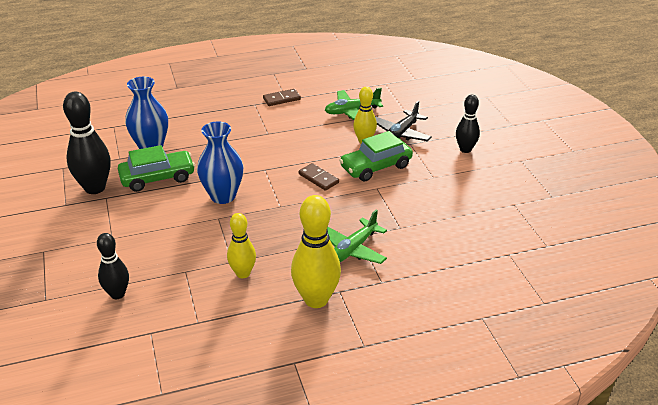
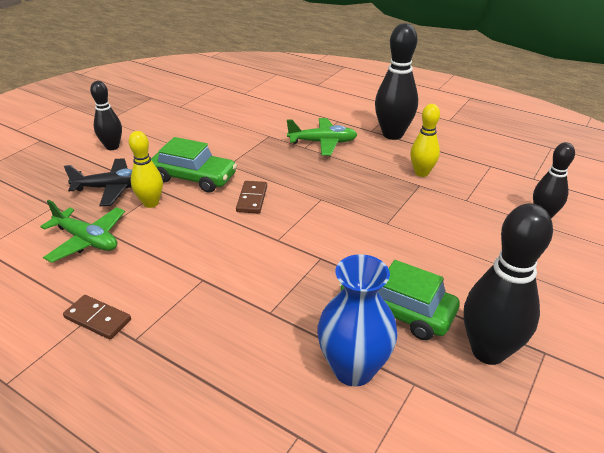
camera: 130 degrees left, 0 degrees up
blue vase [197,122,244,204] -> none
yellow bowling pin [291,195,341,308] -> black bowling pin [375,23,418,140]

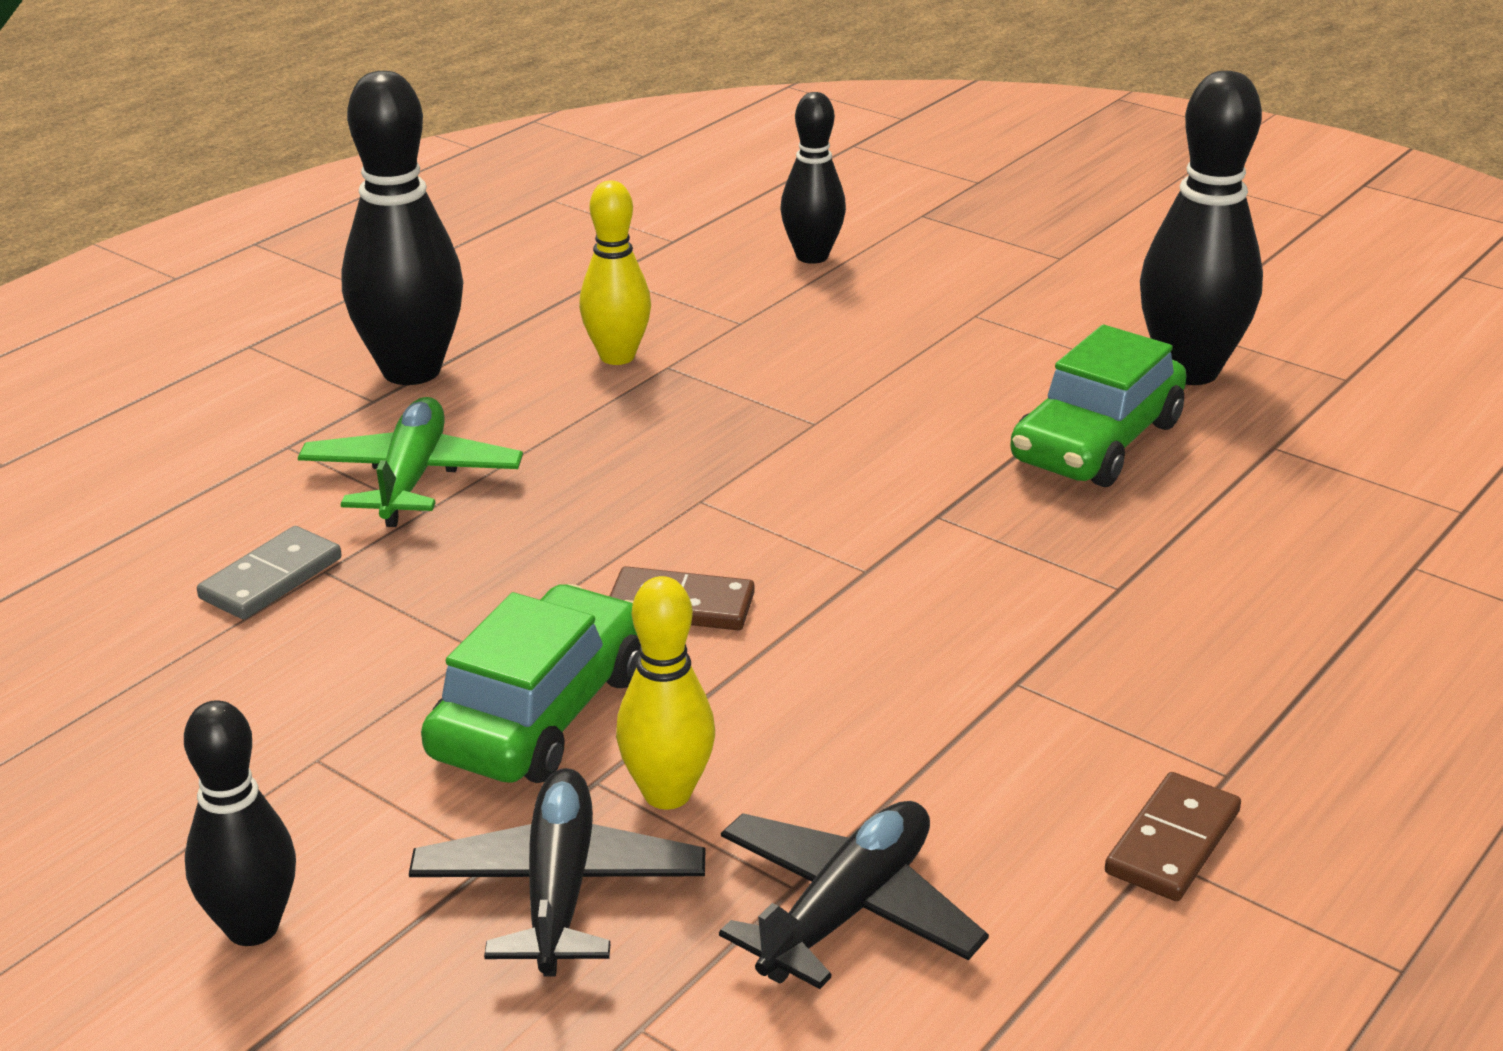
camera: 85 degrees left, 5 degrees down
green plane [40,200,125,263] -> black plane [719,801,989,989]
blue vase [317,254,398,387] -> none
none -> grey domino [197,526,342,619]

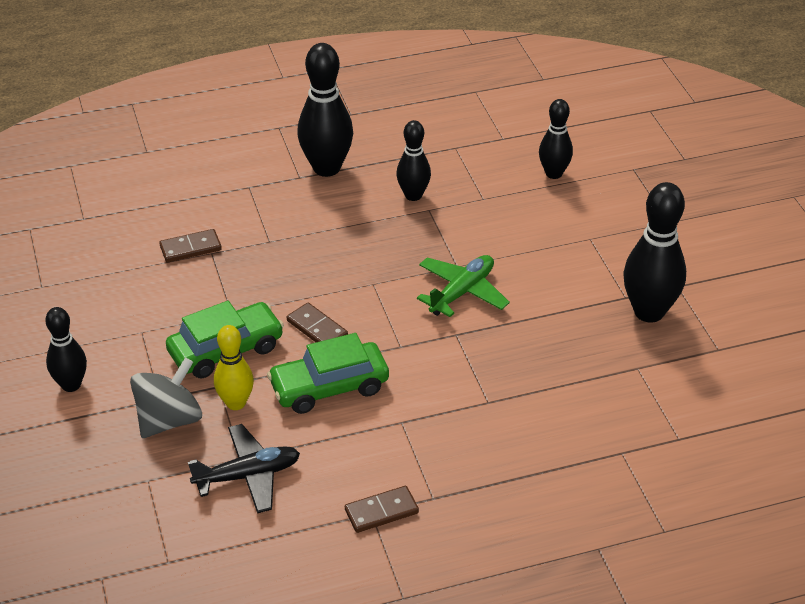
camera: 35 degrees right, 10 degrees up
grey domino [197,526,342,619] -> brown domino [159,229,222,263]
green plane [298,397,523,527] -> green plane moved to [417,255,510,317]
black plane [409,768,705,976] -> grey spinning top [130,357,202,438]
yellow bowling pin [579,181,651,365] -> black bowling pin [396,120,431,201]
green car [1010,325,1187,487] -> green car moved to [267,333,389,414]

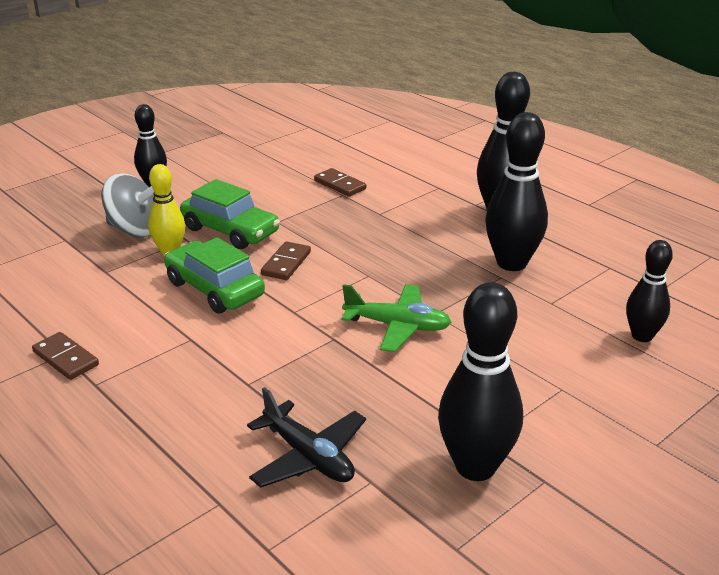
camera: 65 degrees right, 10 degrees down
black plane [188,424,300,513] -> black plane moved to [247,387,366,488]
black bowling pin [396,120,431,201] -> black bowling pin [485,112,548,271], size x1.64

